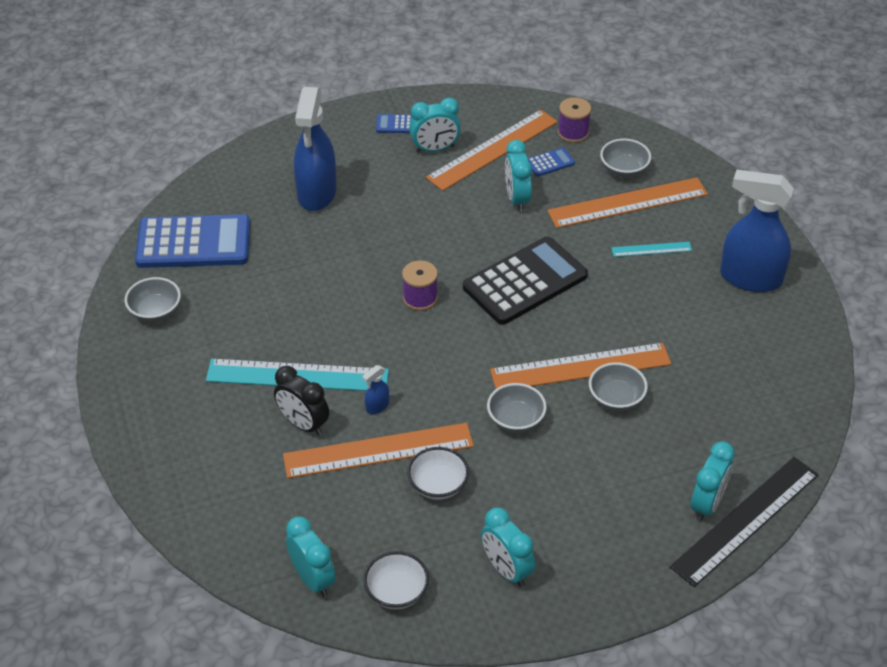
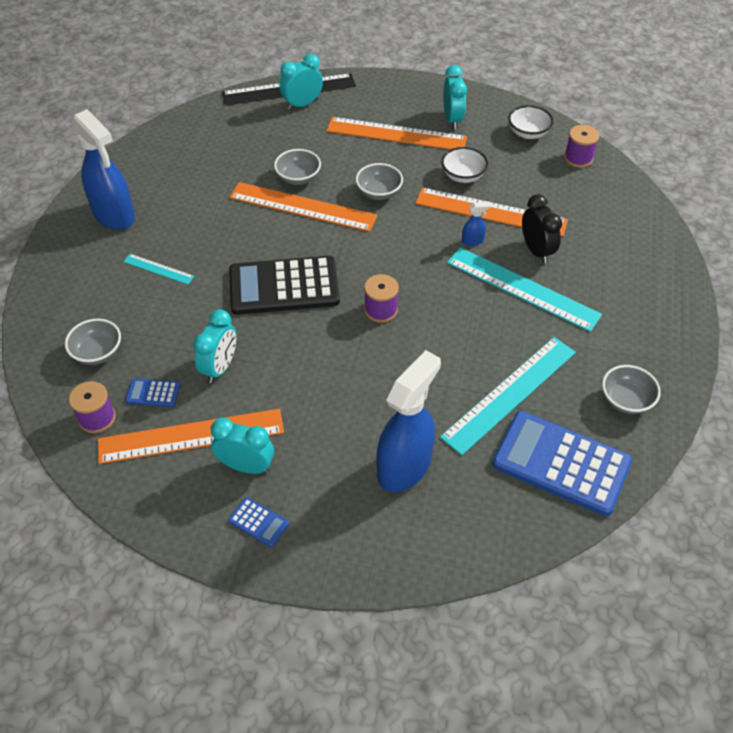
camera: 150 degrees left, 5 degrees up
turquoise clock [286,517,336,597] -> purple spool [564,125,599,168]
orange ruler [547,177,708,228] -> orange ruler moved to [327,117,467,150]
none -> turquoise ruler [440,337,576,455]

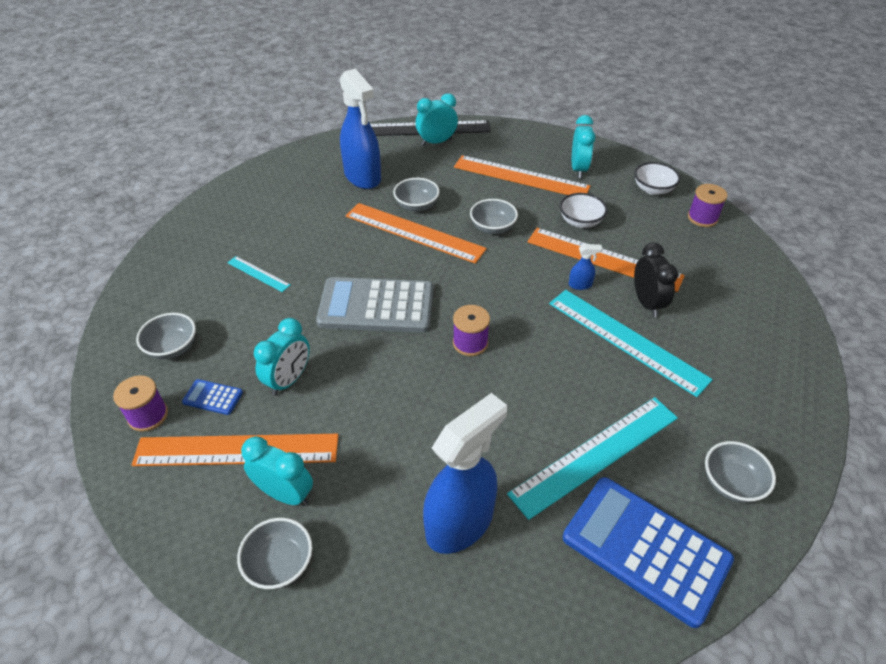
camera: 10 degrees right, 5 degrees down
blue spray bottle [71,109,135,230] -> blue spray bottle moved to [340,69,381,189]
blue calculator [228,497,289,547] -> grey bowl [237,518,312,589]
black calculator [229,256,340,315] -> grey calculator [316,277,433,333]

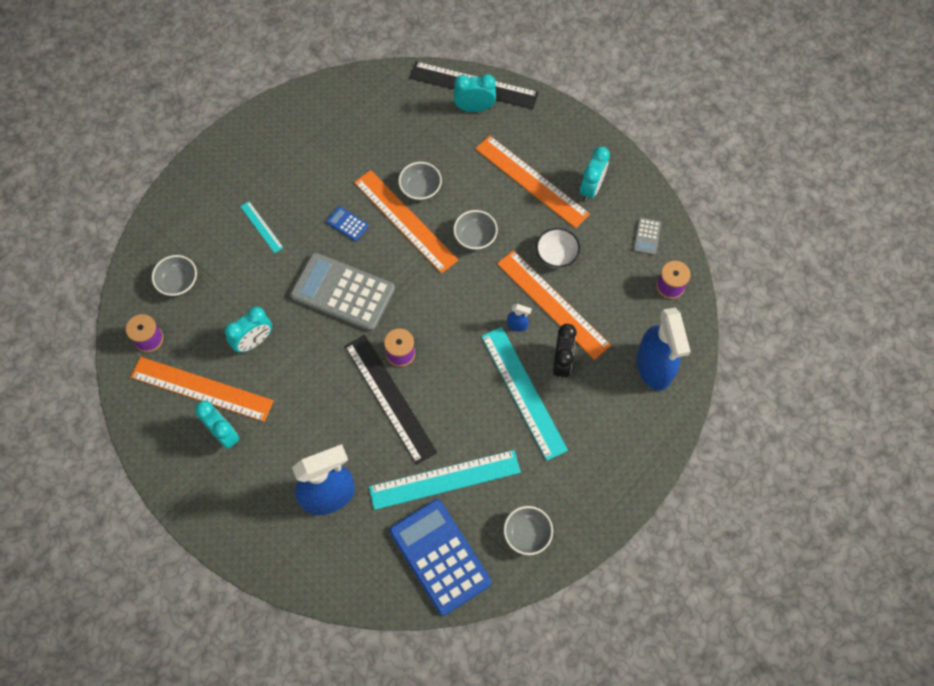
camera: 20 degrees right, 20 degrees up
blue calculator [182,379,243,415] -> blue calculator moved to [326,206,369,241]
grey bowl [237,518,312,589] -> none
blue spray bottle [340,69,381,189] -> blue spray bottle moved to [637,308,691,391]
white bowl [634,162,680,195] -> grey calculator [633,218,661,255]
none -> black ruler [345,335,437,465]

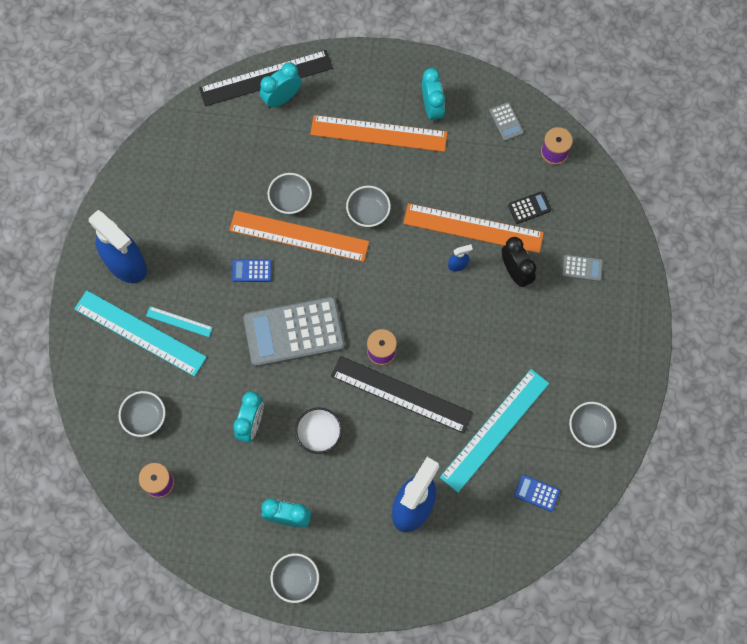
camera: 35 degrees left, 5 degrees up
orange ruler [131,357,274,422] -> none
blue calculator [389,499,491,616] -> blue calculator [514,475,560,512], size x0.42
turquoise ruler [481,327,568,461] -> turquoise ruler moved to [74,290,207,377]
white bowl [536,228,580,268] -> white bowl moved to [295,408,342,454]
blue spray bottle [637,308,691,391] -> blue spray bottle moved to [89,210,147,283]
none -> grey bowl [271,553,319,603]
none -> black calculator [508,191,551,224]
none -> grey calculator [562,255,603,281]

